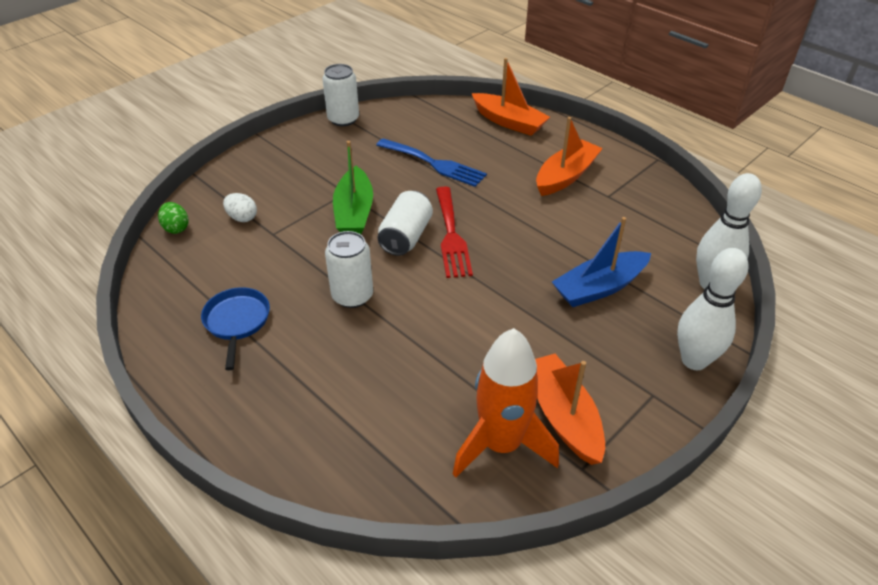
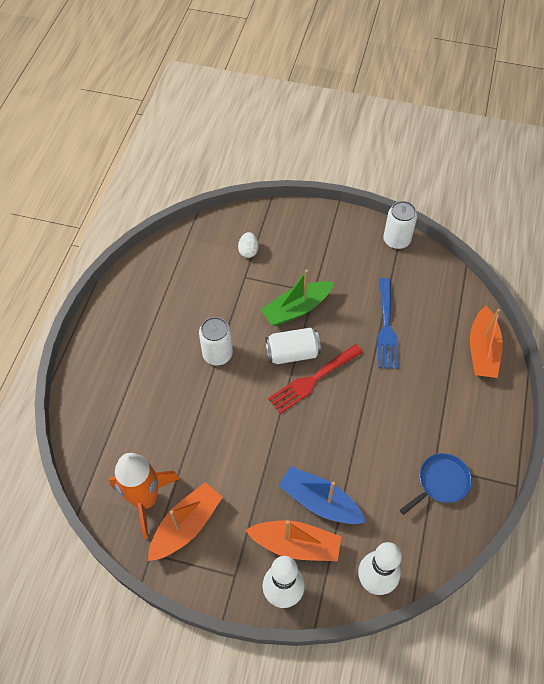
camera: 60 degrees right, 15 degrees up
green egg [158,202,189,234] -> none
blue pan [201,287,270,370] -> blue pan moved to [400,453,472,515]
orange boat [536,117,603,196] -> orange boat moved to [245,520,341,561]

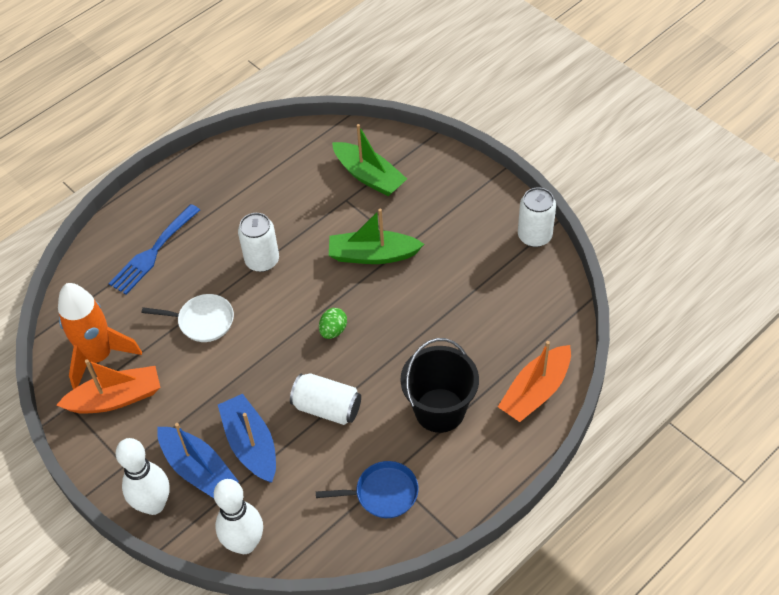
camera: 35 degrees right, 5 degrees down
white egg [238,232,258,258] -> green boat [332,124,407,196]
orange boat [245,520,341,561] -> blue boat [157,423,239,498]
white can [265,327,321,364] -> white can moved to [290,373,361,425]
red fork [268,344,363,414] -> green egg [319,308,347,339]
blue fork [377,278,399,369] -> blue fork moved to [108,204,200,294]
none -> white pan [142,294,234,342]
none -> black bucket [401,338,479,433]

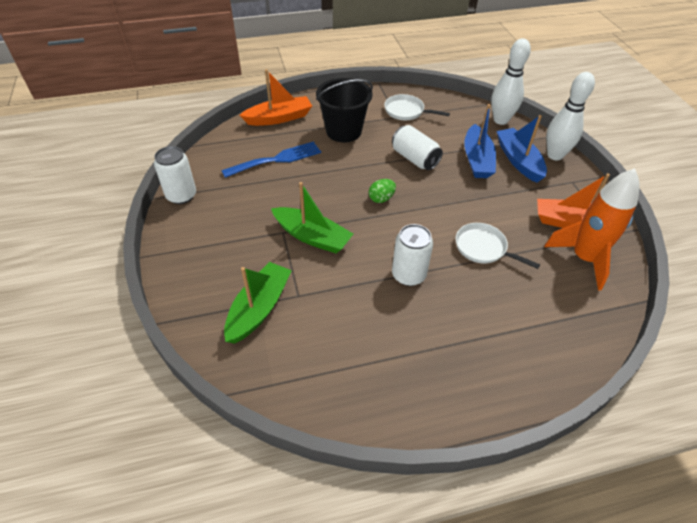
camera: 155 degrees left, 5 degrees down
blue fork [108,204,200,294] -> blue fork moved to [221,141,321,178]
blue pan [316,461,419,518] -> white pan [384,94,450,120]
green boat [332,124,407,196] -> green boat turned 45 degrees clockwise [224,262,292,344]

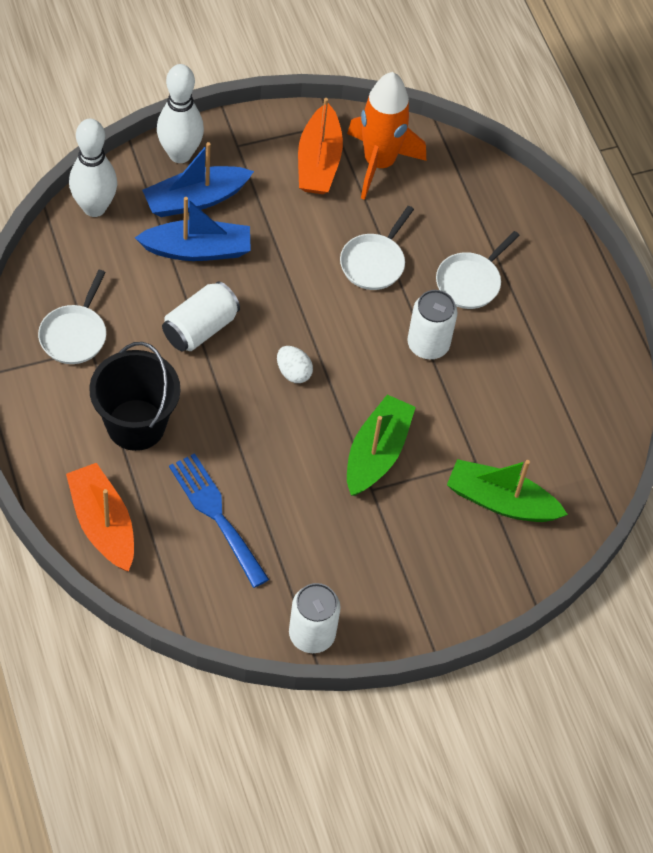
camera: 100 degrees left, 10 degrees up
green egg [369,179,396,203] -> white egg [277,346,313,383]
none -> white pan [436,231,520,309]

